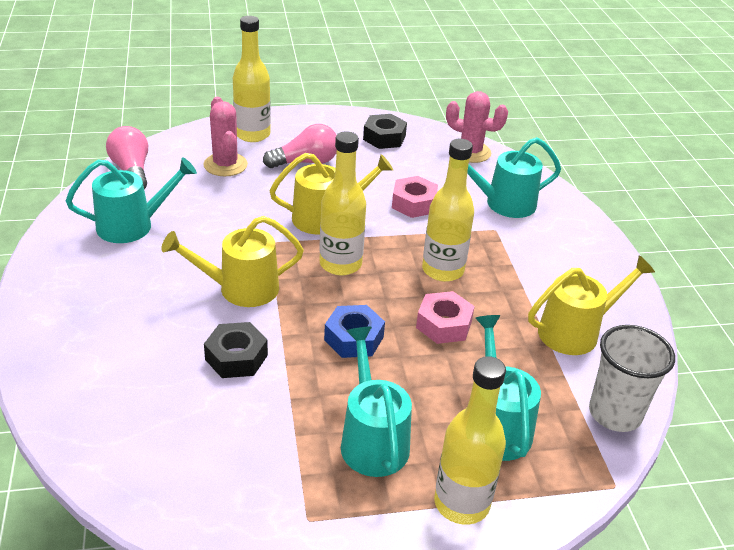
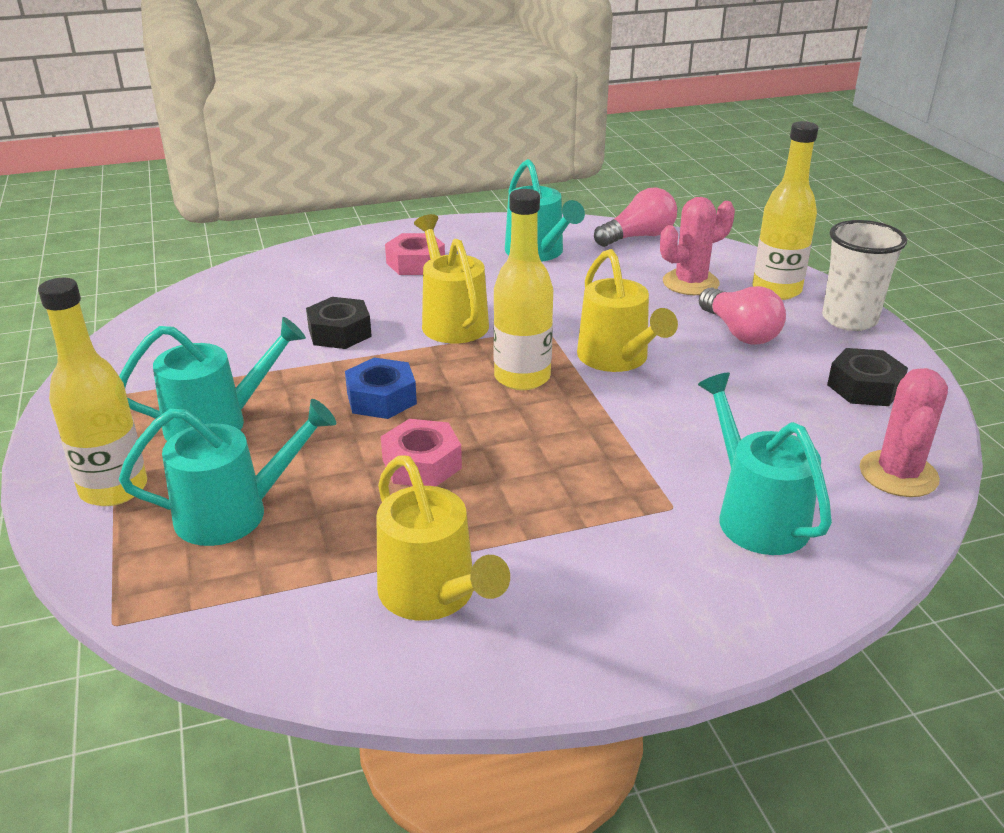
camera: 85 degrees right, 5 degrees down
pink nut [392,176,438,218] -> pink nut moved to [385,233,445,275]
yellow bottle [422,139,474,282] -> none
white cup [589,325,675,432] -> white cup moved to [822,220,907,331]

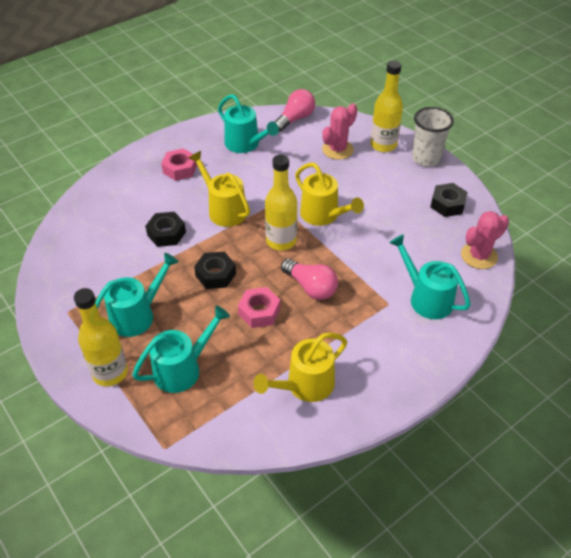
camera: 20 degrees left, 15 degrees up
blue nut [345,358,417,419] -> black nut [194,252,236,289]
yellow watering can [376,455,510,621] -> yellow watering can turned 105 degrees clockwise [253,333,347,402]
pink light bulb [699,286,786,345] -> pink light bulb moved to [281,259,338,300]
pink cactus [859,368,948,497] -> pink cactus turned 60 degrees clockwise [461,211,509,269]

